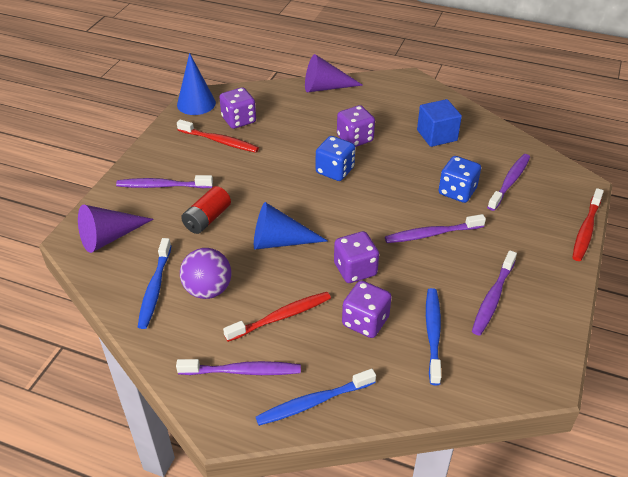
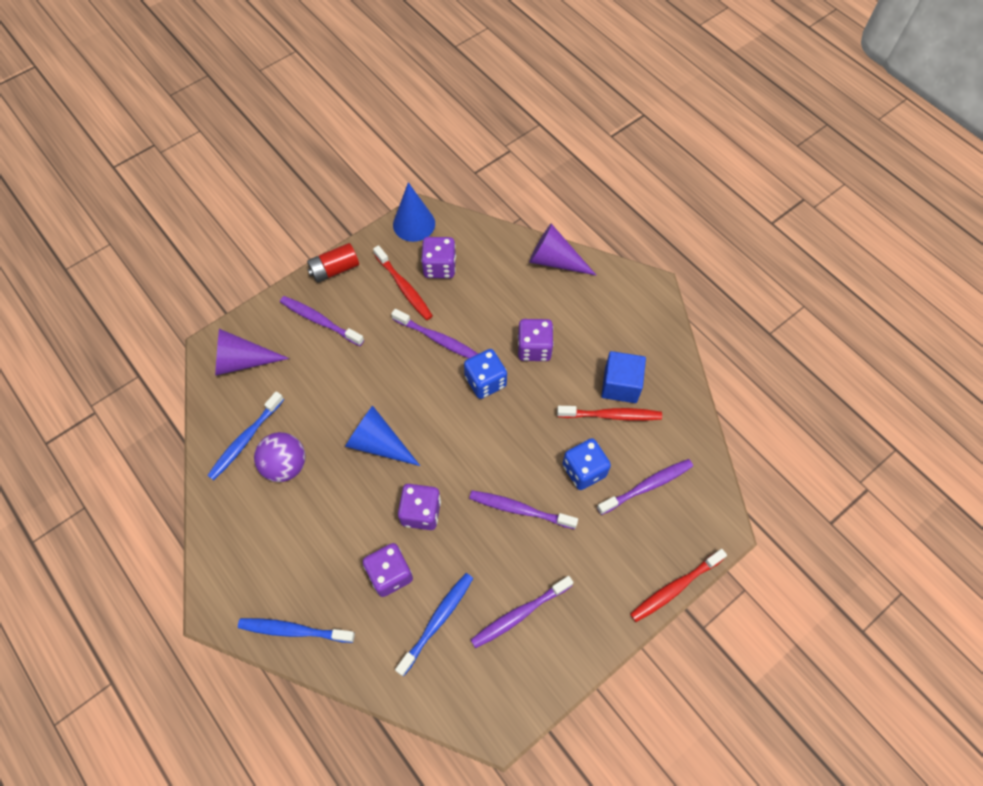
camera: 30 degrees right, 20 degrees up
purple toothbrush [176,359,301,375] -> purple toothbrush moved to [391,309,478,359]
red battery [181,186,231,234] -> red battery moved to [307,243,359,283]
red toothbrush [223,292,331,342] -> red toothbrush moved to [557,406,662,421]

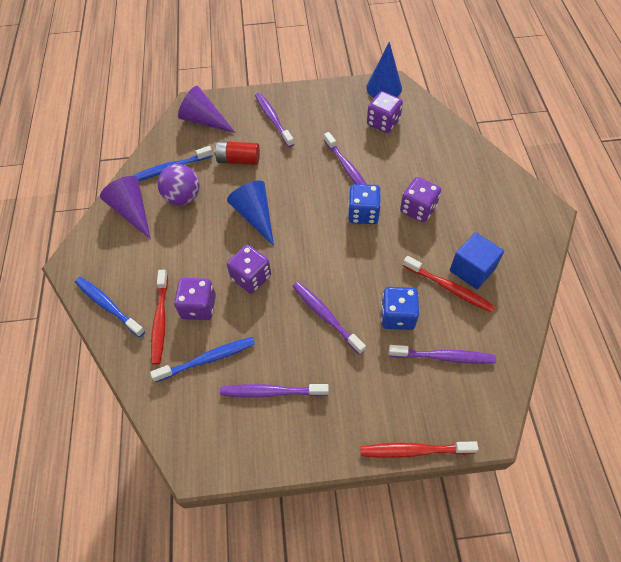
camera: 35 degrees right, 5 degrees down
red battery [307,243,359,283] -> red battery moved to [214,141,260,165]
red toothbrush [373,245,433,320] -> red toothbrush moved to [151,270,168,365]
purple cone [529,224,596,275] -> purple cone moved to [100,176,151,239]

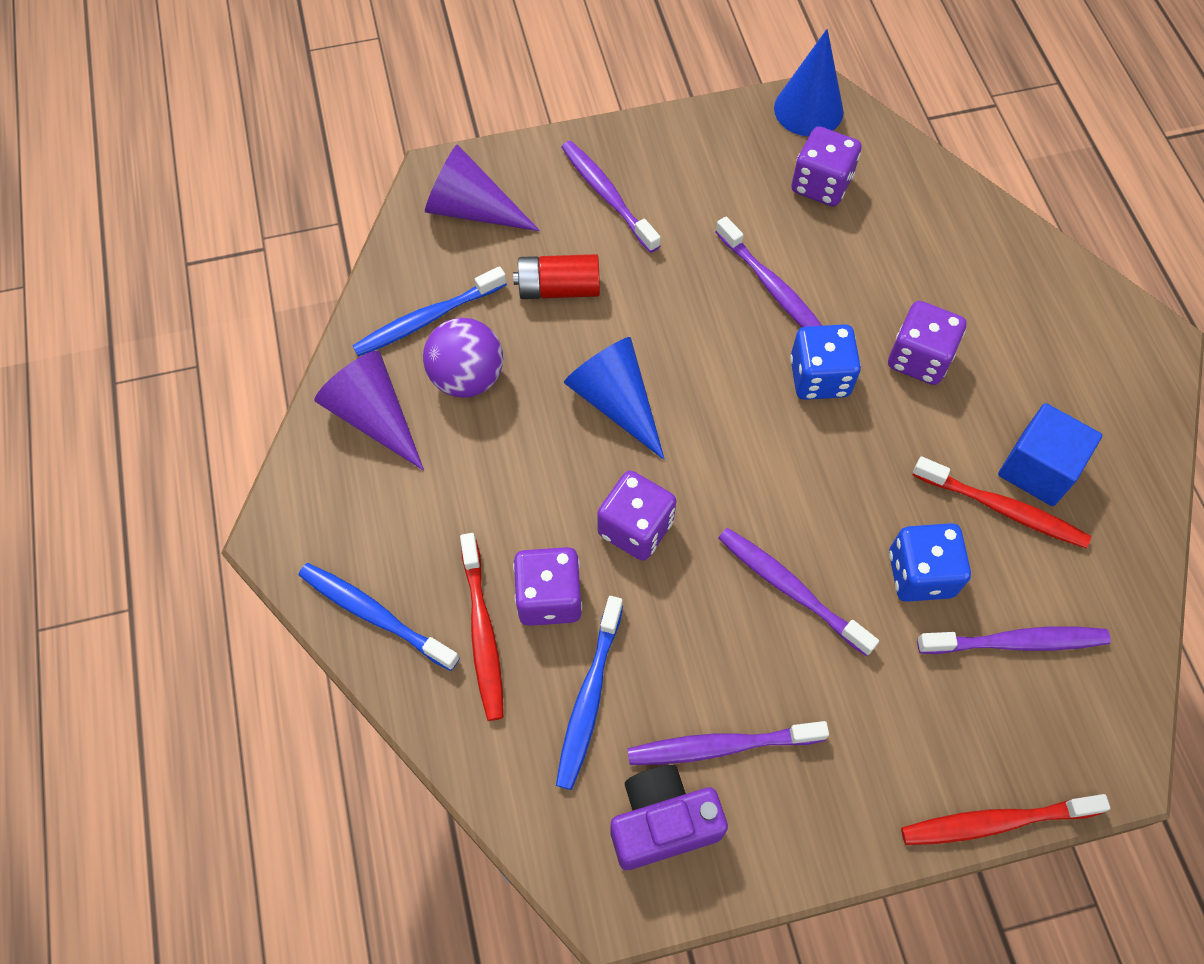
camera: 10 degrees left, 5 degrees up
blue toothbrush [150,337,255,382] -> blue toothbrush turned 135 degrees clockwise [556,596,623,790]
none -> purple camera [610,765,728,870]

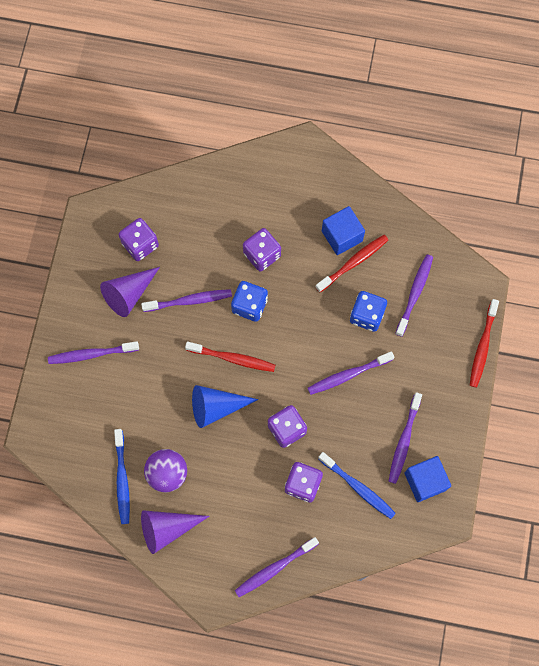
camera: 65 degrees left, 10 degrees up
blue toothbrush [299,563,460,671] -> purple toothbrush [235,537,319,597]
purple cone [425,144,540,231] -> purple cone moved to [100,267,160,317]
red toothbrush [460,533,504,721] -> red toothbrush moved to [185,342,276,372]
red battery [513,254,600,299] -> none
purple camera [610,765,728,870] -> blue cube [404,456,451,502]
blue cone [774,29,844,137] -> none

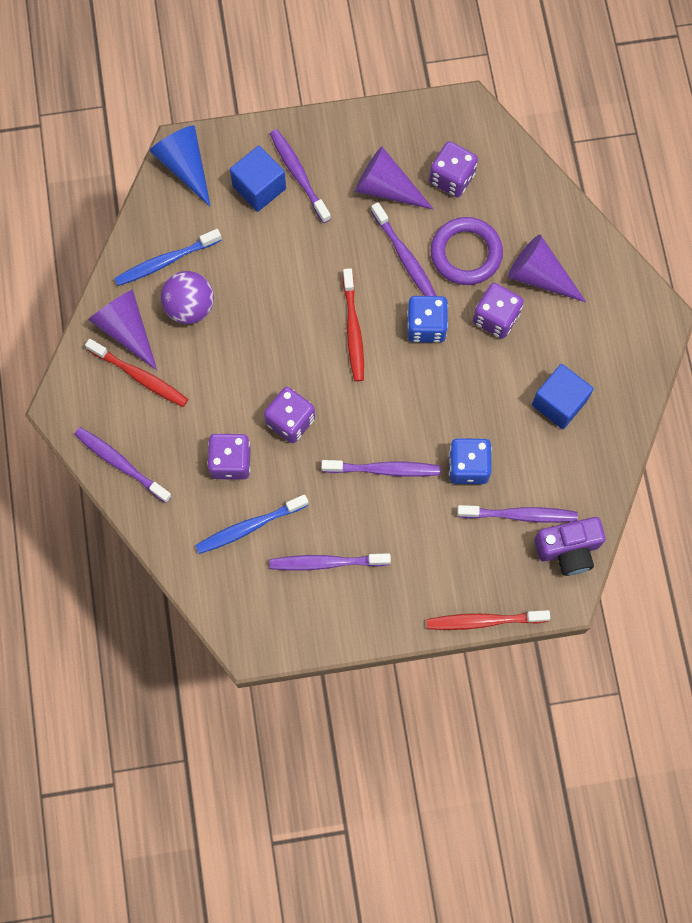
camera: 70 degrees right, 0 degrees up
blue cone [192,385,259,428] -> blue cone moved to [150,125,211,207]
purple toothbrush [308,351,394,395] -> purple toothbrush turned 135 degrees clockwise [321,460,441,477]
red toothbrush [316,235,388,292] -> red toothbrush moved to [85,339,188,407]
blue toothbrush [318,452,396,519] -> blue toothbrush turned 45 degrees clockwise [195,494,309,554]
blue cube [404,456,451,502] -> blue cube moved to [230,146,286,212]
none -> purple ring [431,217,503,285]
none -> purple cone [508,235,586,302]
none -> purple camera [535,517,606,576]

